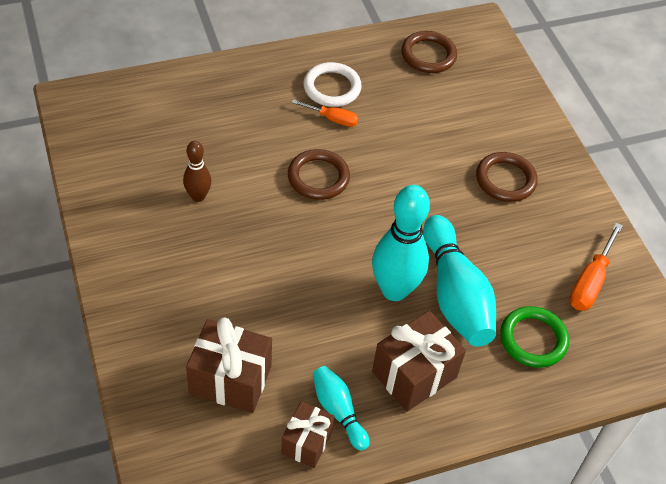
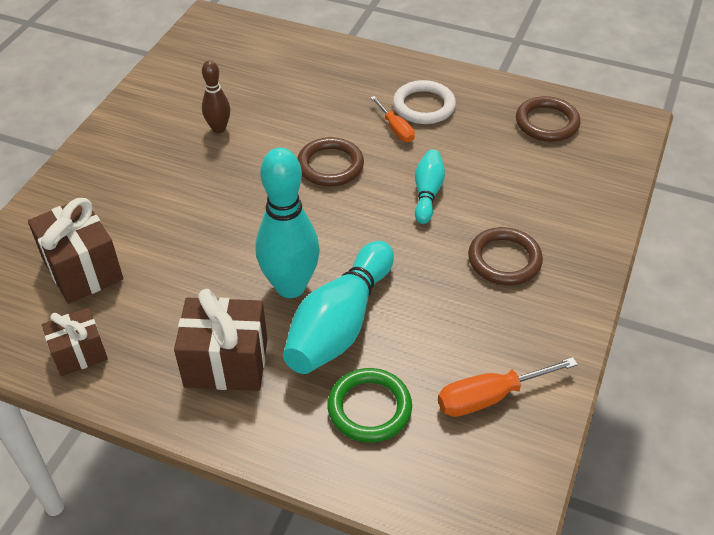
camera: 45 degrees right, 5 degrees down
turquoise bowling pin [313,366,370,451] -> turquoise bowling pin moved to [415,149,445,224]

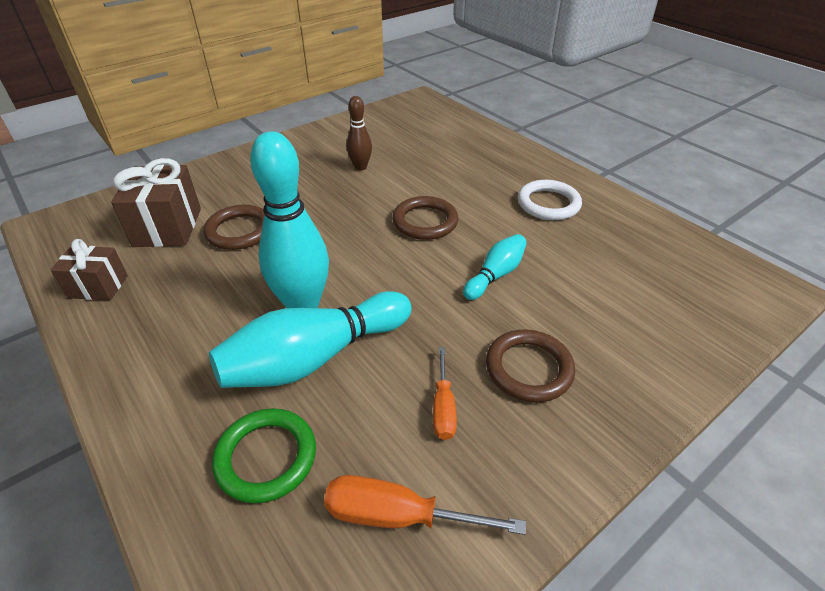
camera: 30 degrees right, 5 degrees down
brown gift [174,289,268,391] -> none
orange screwdriver [370,96,415,142] -> orange screwdriver moved to [433,347,457,440]
brown ring [516,96,580,142] -> brown ring moved to [203,205,265,250]

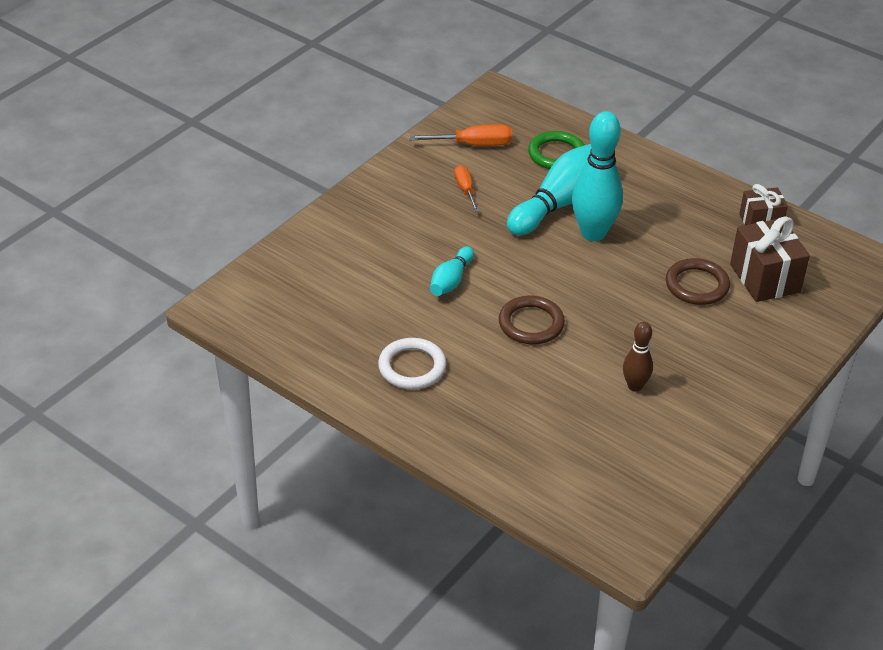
camera: 165 degrees right, 0 degrees up
brown ring [486,329,575,402] -> none

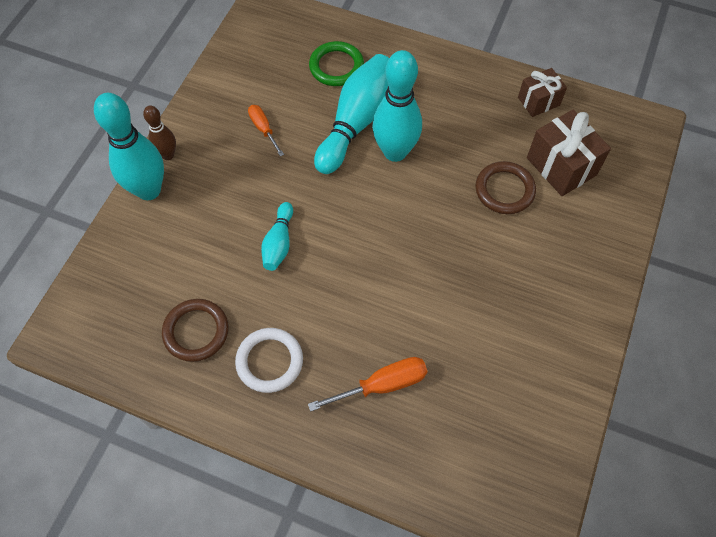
camera: 15 degrees left, 20 degrees up
orange screwdriver [409,124,512,146] -> orange screwdriver moved to [308,357,427,412]
brown ring [499,296,565,344] -> brown ring moved to [162,299,229,362]
brown bowling pin [623,322,653,391] -> brown bowling pin moved to [143,105,176,160]
none -> turquoise bowling pin [94,93,164,200]

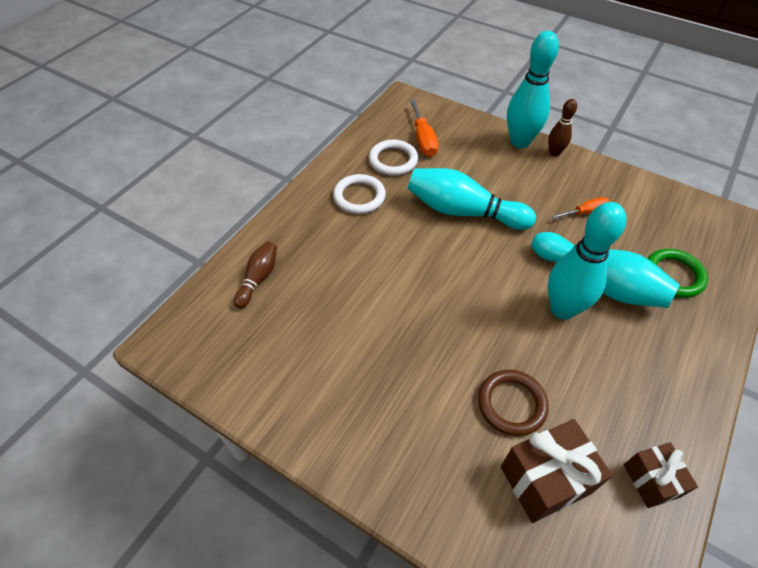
camera: 100 degrees right, 10 degrees down
brown ring [162,299,229,362] -> white ring [369,139,418,176]
turquoise bowling pin [261,202,293,271] -> turquoise bowling pin [408,168,536,230], size x1.88
orange screwdriver [308,357,427,412] -> orange screwdriver moved to [410,99,438,157]
none -> brown bowling pin [234,241,277,308]

